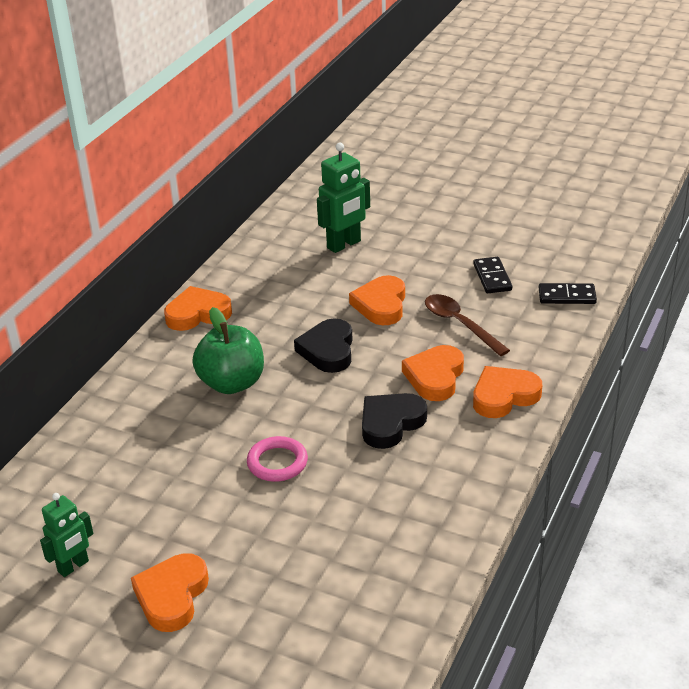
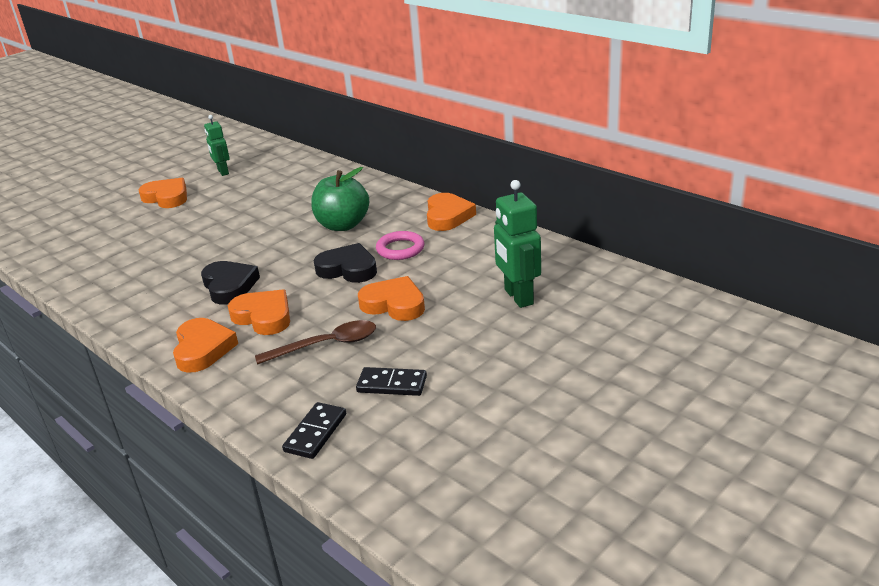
camera: 110 degrees right, 5 degrees down
pink ring [247,436,308,482] -> pink ring moved to [376,231,424,260]

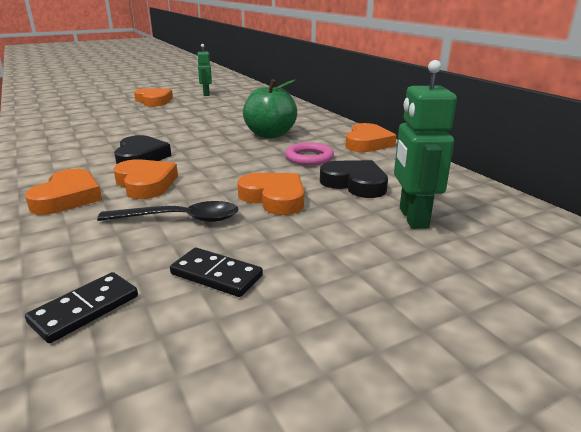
camera: 15 degrees right, 5 degrees down
brown spoon [255,320,376,365] -> black spoon [97,201,239,222]
black heart [314,243,377,283] -> black heart moved to [320,160,388,198]

